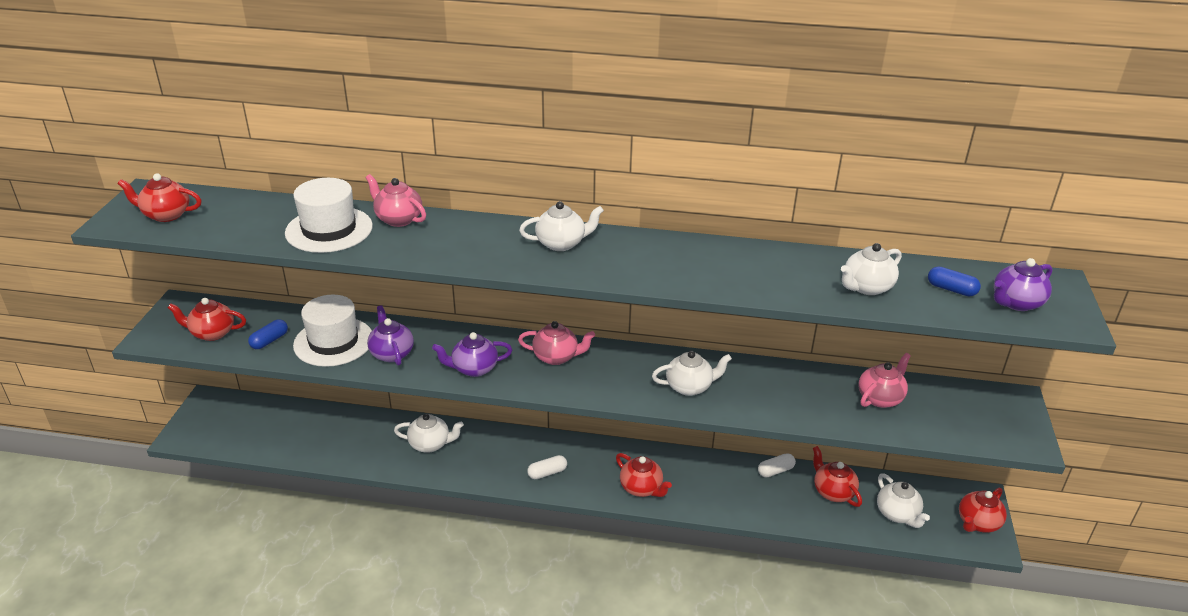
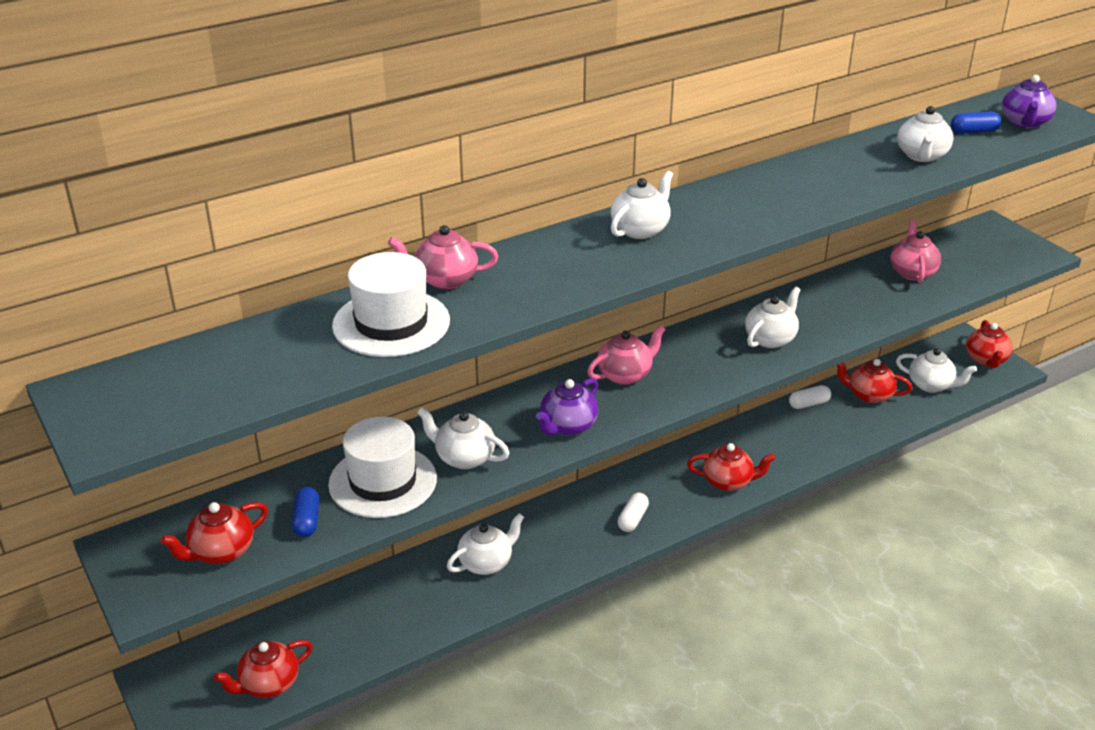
camera: 40 degrees left, 0 degrees up
red teapot [118,173,202,222] -> red teapot moved to [214,640,313,698]
purple teapot [367,305,414,366] -> white teapot [417,407,509,469]
white capsule [758,453,796,477] -> white capsule turned 45 degrees clockwise [789,385,831,409]

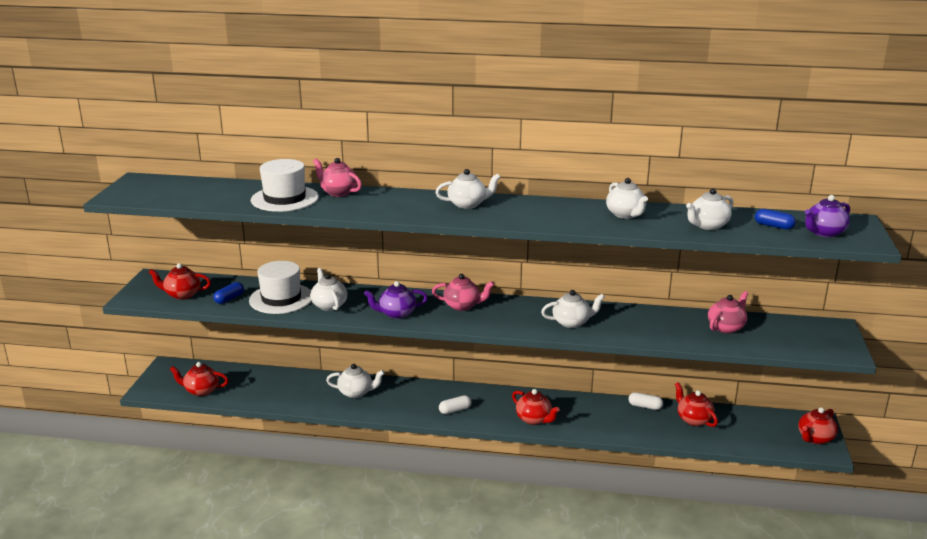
camera: 40 degrees right, 10 degrees down
white teapot [896,348,977,393] -> white teapot moved to [606,178,648,219]

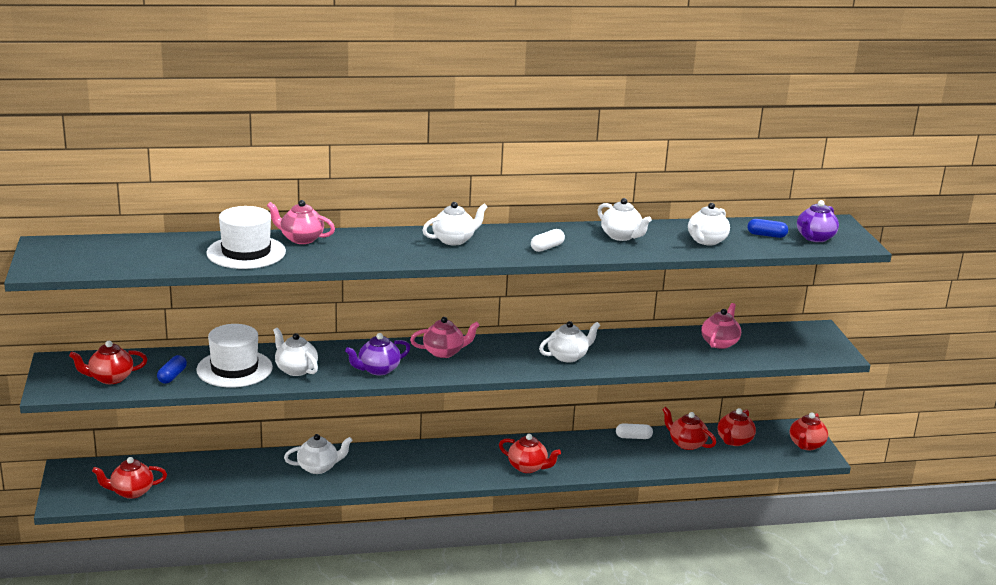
camera: 20 degrees left, 0 degrees up
white capsule [439,395,472,414] -> white capsule moved to [531,229,565,252]
none -> red teapot [717,408,756,446]

